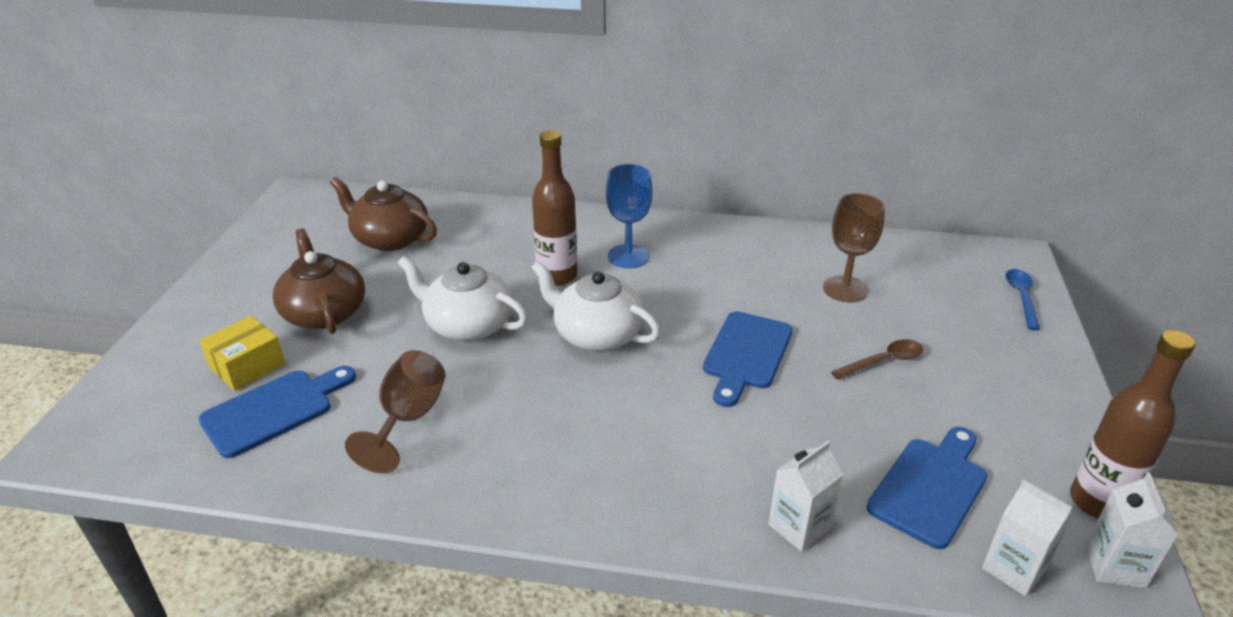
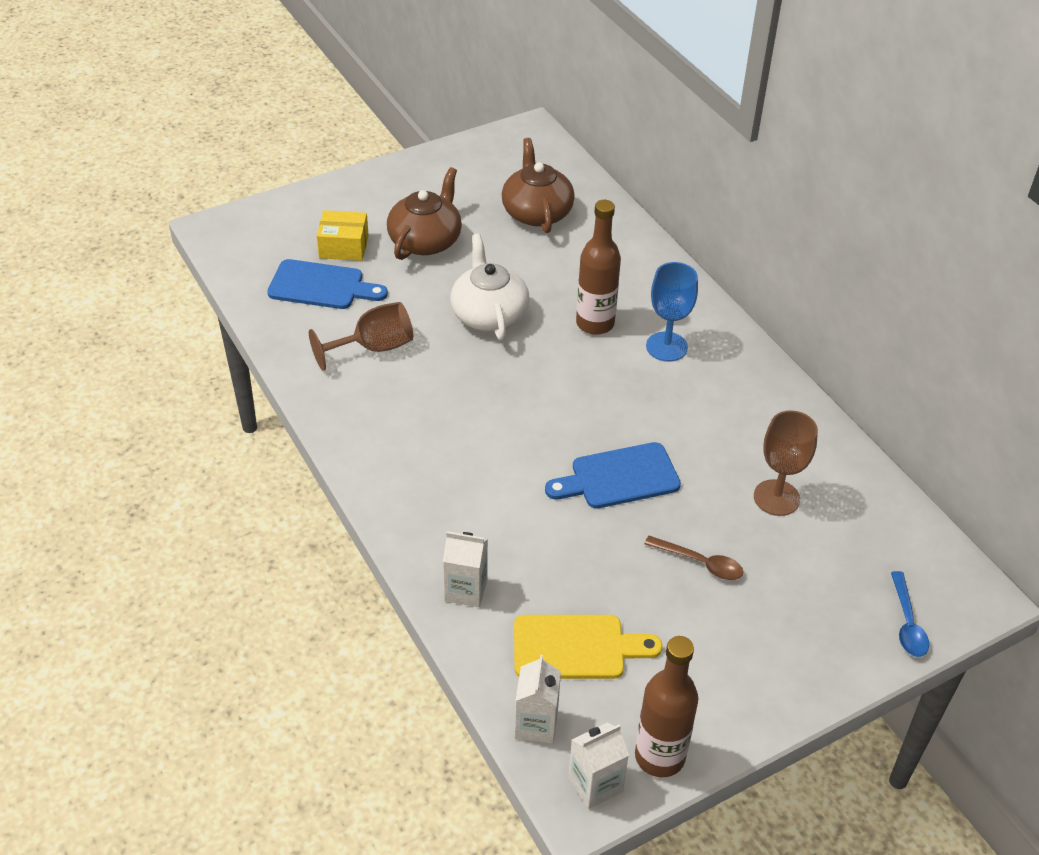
camera: 50 degrees right, 10 degrees up
white teapot [531,261,661,351] -> none
blue cutting board [867,427,987,549] -> yellow cutting board [514,615,662,679]
blue spoon [1006,269,1040,330] -> blue spoon turned 120 degrees clockwise [891,571,929,657]

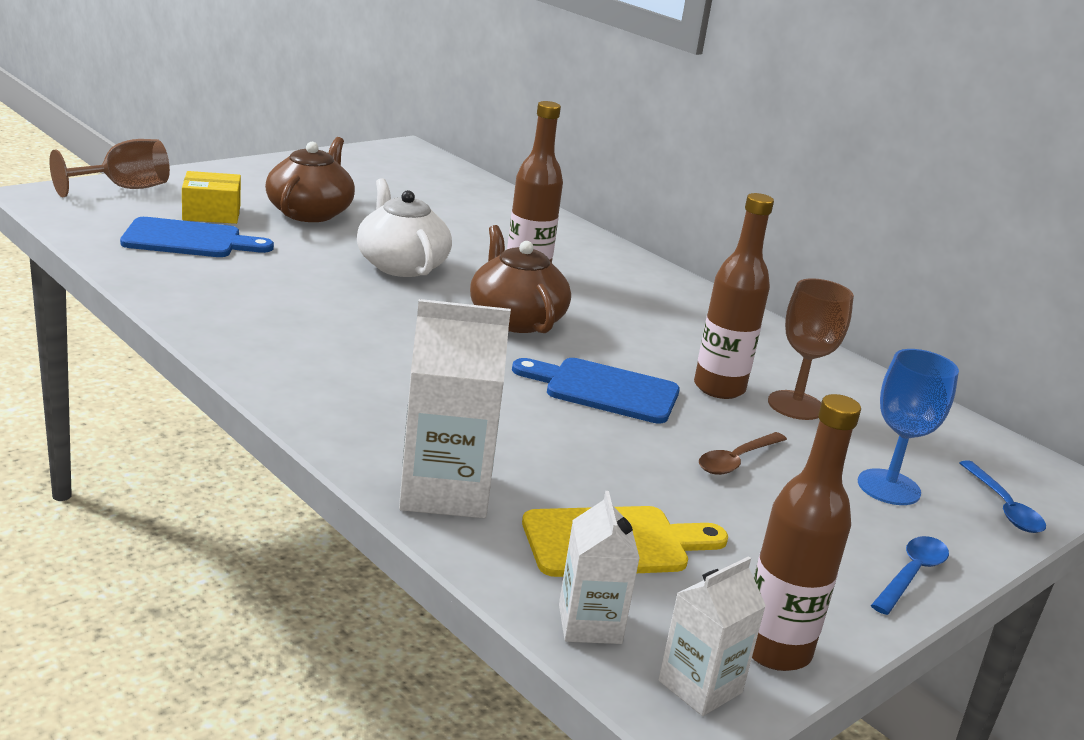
camera: 15 degrees left, 20 degrees down
brown goblet [309,302,413,371] -> brown goblet moved to [50,139,170,197]
white carton [443,531,488,607] -> white carton [399,299,511,518], size x1.68
brown teapot [502,138,575,233] -> brown teapot moved to [470,225,571,333]
blue cutting board [545,442,681,509] -> blue cutting board turned 45 degrees clockwise [512,358,680,424]
brown spoon [644,536,743,580] -> brown spoon turned 120 degrees clockwise [699,432,787,475]
blue goblet [646,262,698,361] -> blue goblet moved to [858,349,959,505]
none -> brown bottle [694,193,774,399]
none -> blue spoon [871,536,949,615]

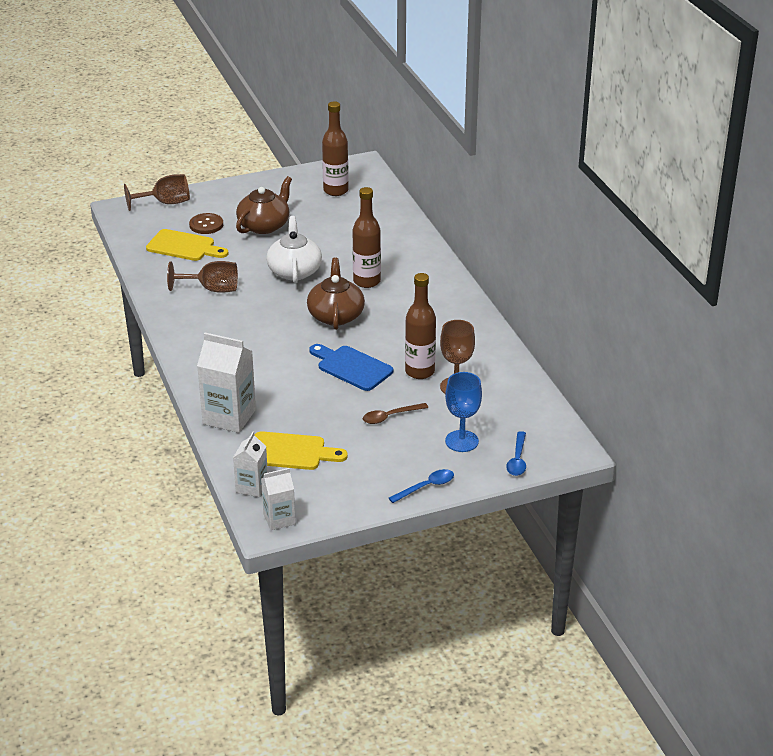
camera: 25 degrees right, 10 degrees up
blue cutting board [120,217,274,257] -> yellow cutting board [146,229,229,261]
yellow box [182,171,241,224] -> brown button [189,213,223,234]
brown bottle [752,394,861,671] -> brown bottle moved to [322,101,349,196]
none -> brown goblet [167,261,238,293]

